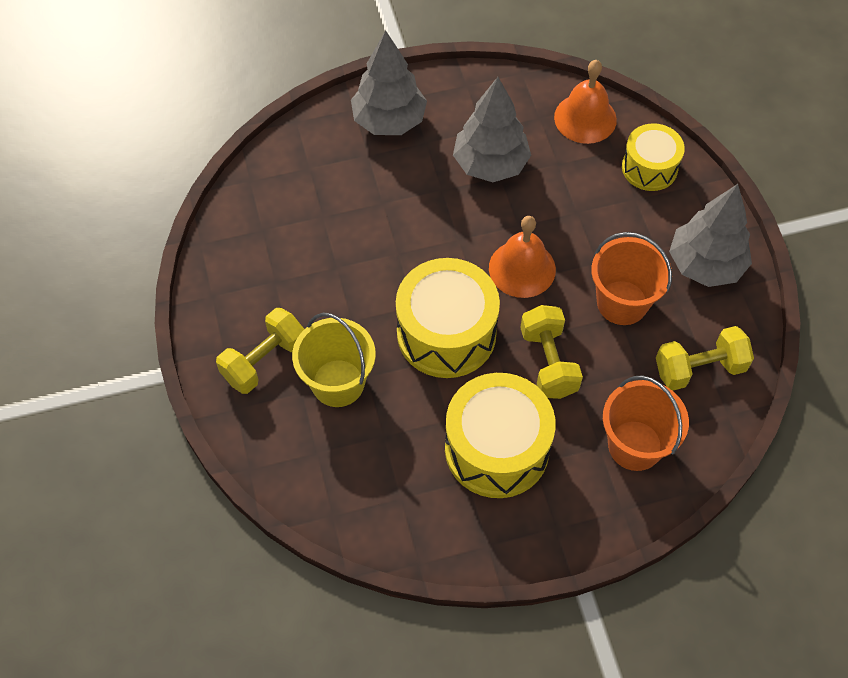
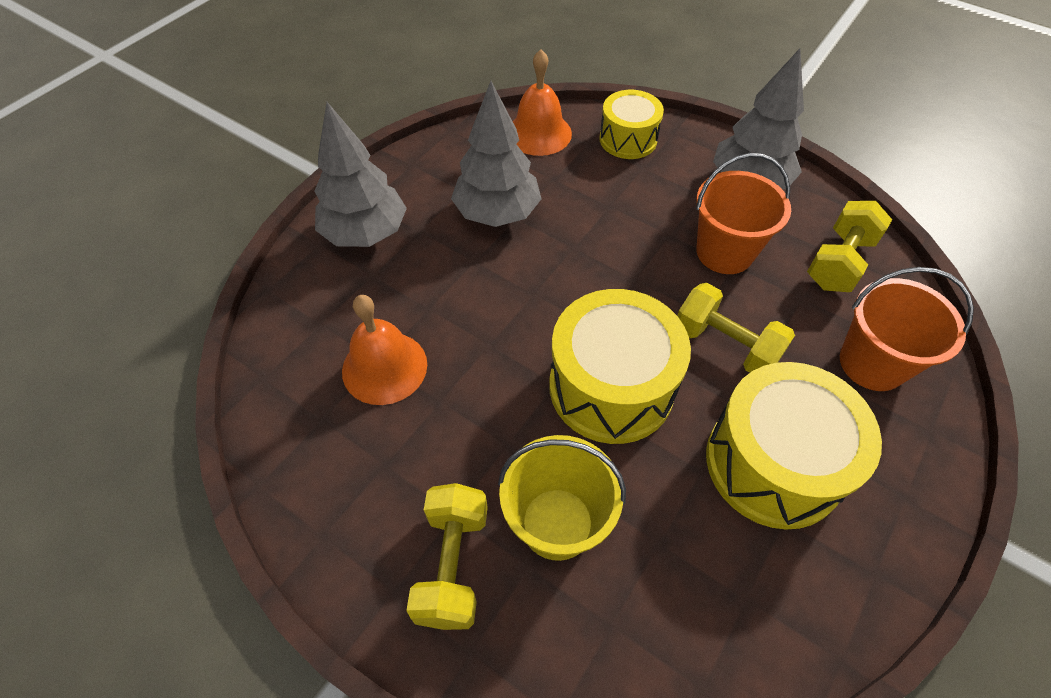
camera: 40 degrees left, 5 degrees down
orange bell [489,216,556,298] -> orange bell moved to [342,295,427,405]

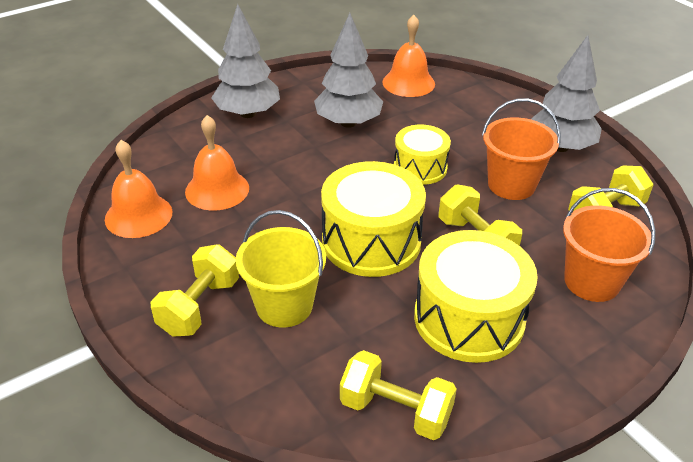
camera: 20 degrees right, 15 degrees down
yellow drum [599,90,664,159] -> yellow drum moved to [394,125,451,185]
none -> orange bell [105,140,172,238]
none -> yellow dumbbell [340,350,457,440]

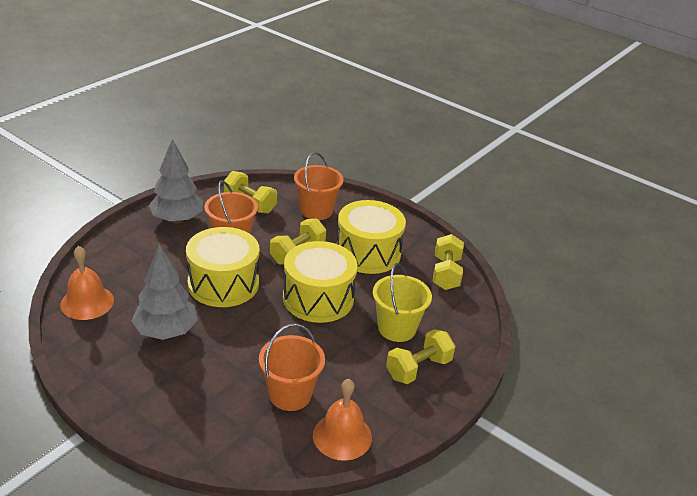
camera: 110 degrees left, 5 degrees down
yellow dumbbell [150,245,239,337] -> yellow dumbbell turned 45 degrees counterclockwise [386,329,455,384]
orange bell [185,115,249,211] -> orange bucket [259,323,325,411]
grey tree [211,4,280,118] -> none
yellow drum [394,125,451,185] -> yellow drum [186,227,260,307], size x1.65

